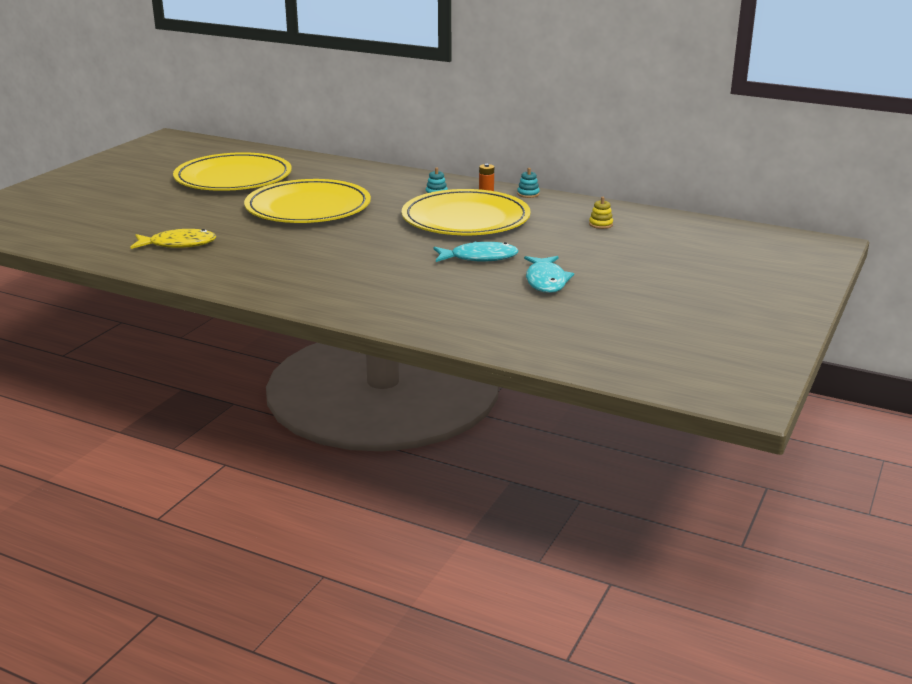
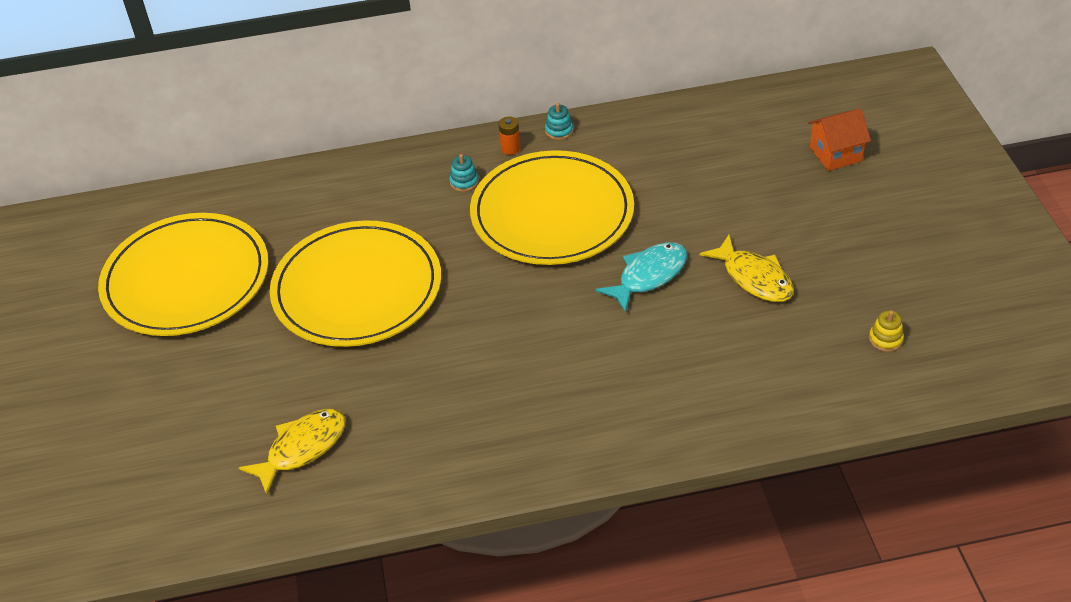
camera: 35 degrees left, 20 degrees up
turquoise fish [524,256,574,293] -> yellow fish [700,235,794,302]
yellow stacking toy [589,197,613,229] -> yellow stacking toy moved to [869,311,904,352]
none -> orange house [808,109,871,171]

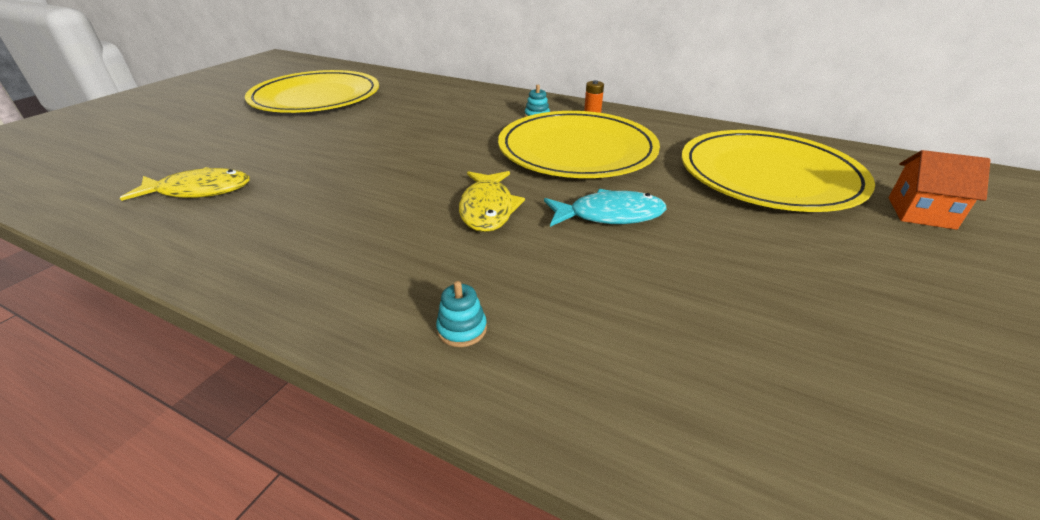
camera: 35 degrees right, 10 degrees down
yellow plate [270,220,441,347] -> yellow plate moved to [682,130,875,212]
turquoise stacking toy [545,103,573,140] -> turquoise stacking toy moved to [436,281,487,347]
yellow fish [700,235,794,302] -> yellow fish moved to [459,171,525,232]
yellow stacking toy [869,311,904,352] -> none

